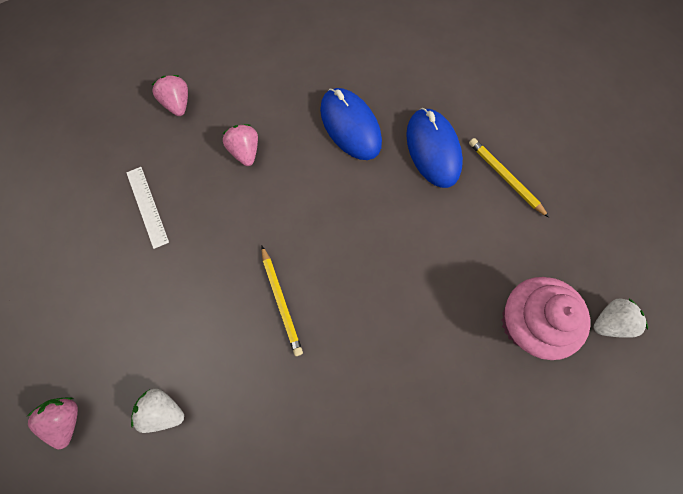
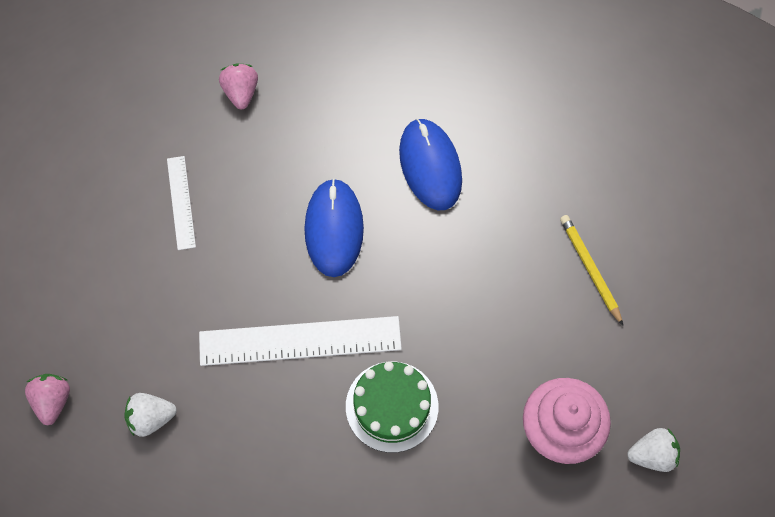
camera: 15 degrees right, 5 degrees down
white strawberry [131,389,184,433] -> white strawberry turned 45 degrees counterclockwise [124,393,177,437]
pink strawberry [223,124,258,166] -> none
yellow pencil [262,246,303,356] -> white ruler [199,316,402,366]
blue mouse [406,108,463,188] -> blue mouse moved to [304,179,364,277]
none -> green cake [346,361,439,453]

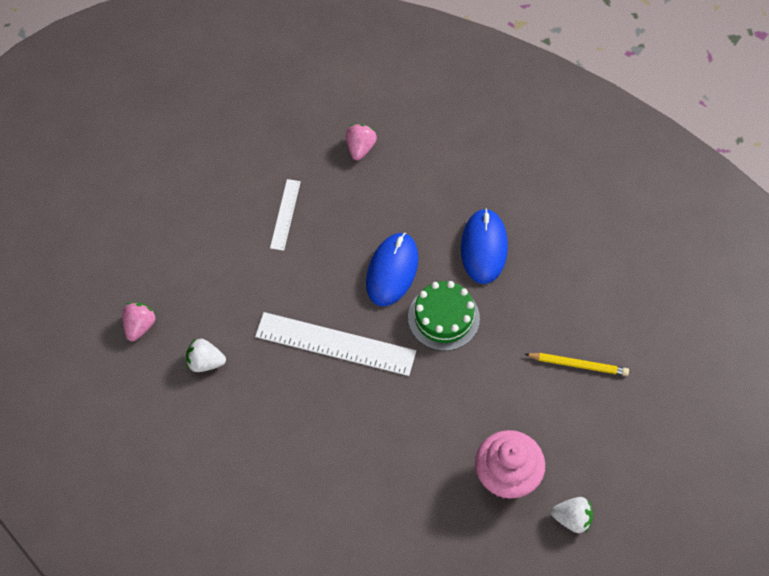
camera: 20 degrees right, 5 degrees down
green cake [346,361,439,453] -> green cake moved to [408,281,480,351]
yellow pencil [560,215,623,325] -> yellow pencil turned 105 degrees clockwise [525,353,629,376]

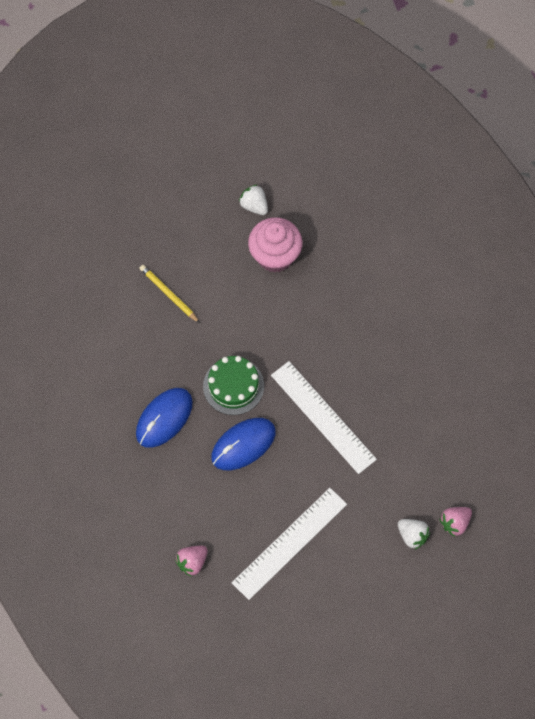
camera: 145 degrees left, 5 degrees up
white strawberry [186,338,226,372] -> white strawberry moved to [398,519,430,550]
white ruler [270,179,301,251] -> white ruler [232,488,347,600], size x1.89

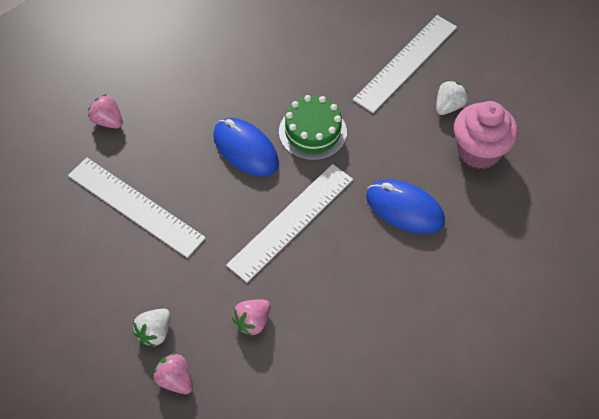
camera: 80 degrees right, 10 degrees down
blue mouse [136,388,192,448] -> blue mouse moved to [366,179,445,234]
yellow pencil [139,265,200,323] -> white ruler [353,15,457,113]
white strawberry [239,185,268,215] -> white strawberry moved to [436,80,468,115]
none -> pink strawberry [232,299,271,336]

